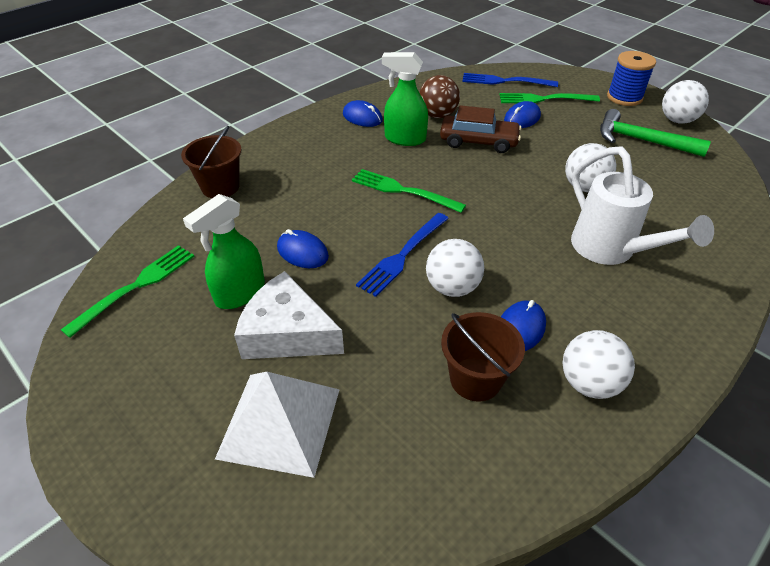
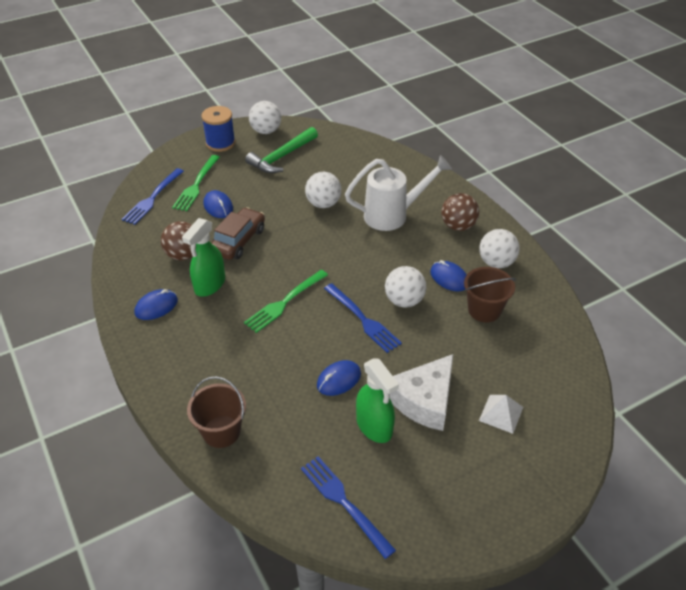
camera: 75 degrees left, 0 degrees up
green fork [61,245,195,338] -> blue fork [301,456,396,559]
white pyramid [215,372,340,478] -> white pyramid [479,395,523,434], size x0.53
none -> brown ball [441,193,479,231]

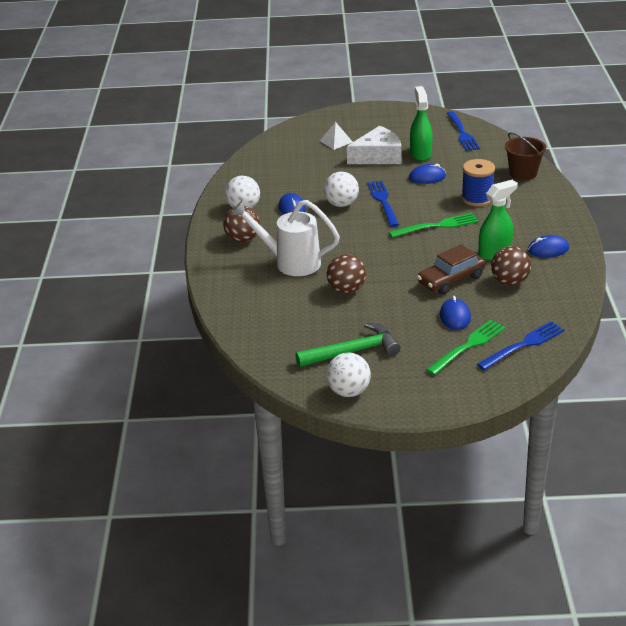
camera: 150 degrees left, 10 degrees down
blue spool [201,106,235,152] -> blue spool moved to [461,159,495,207]
white ball [305,172,341,208] -> brown ball [327,254,366,294]
brown bucket [464,267,516,322] -> none

